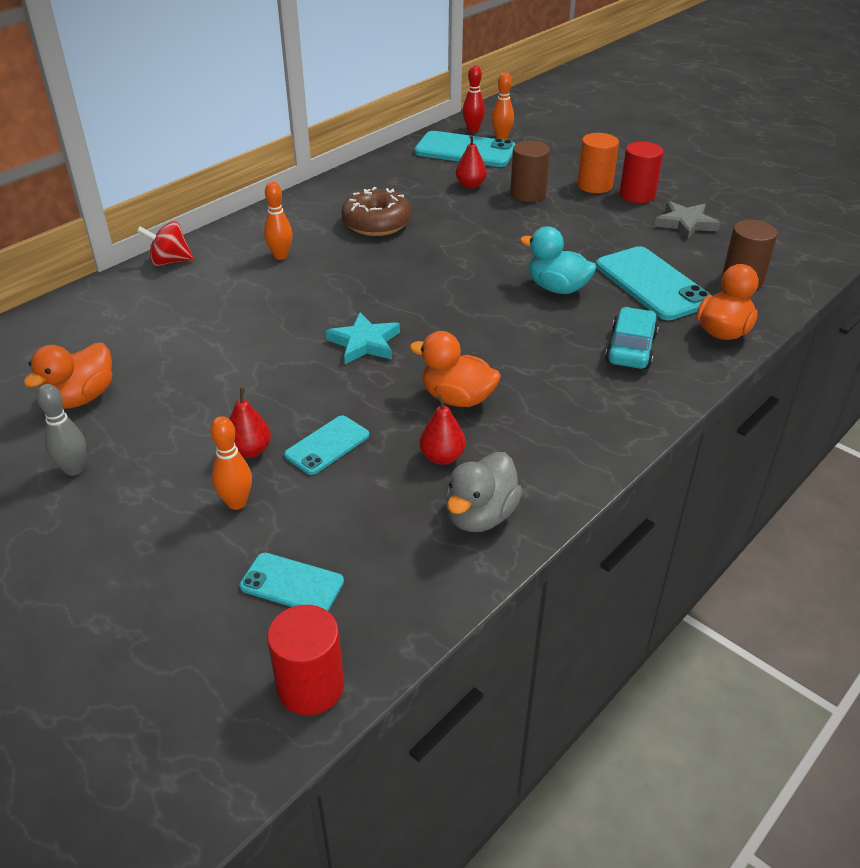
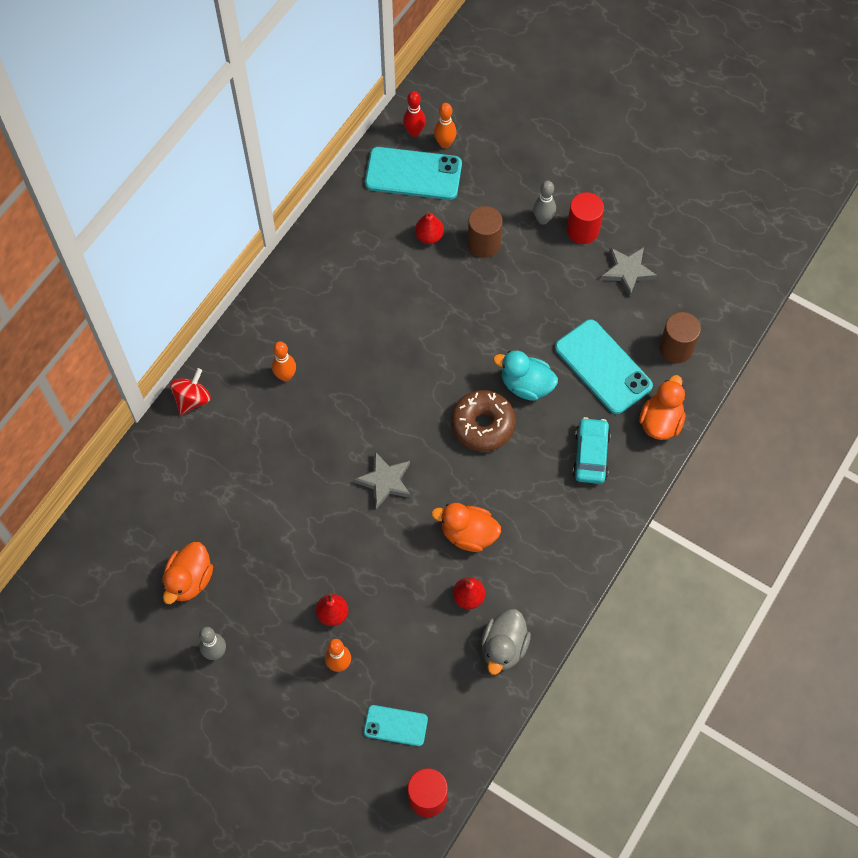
camera: 10 degrees left, 25 degrees up
red spinning top [137,221,194,266] -> red spinning top turned 135 degrees clockwise [170,368,211,415]
turquoise phone [284,416,369,475] -> none
turquoise star [326,313,400,364] -> grey star [354,452,411,509]
brown donut [341,187,411,236] -> brown donut moved to [451,390,516,451]
orange cylinder [577,133,619,193] -> grey bowling pin [533,181,556,225]

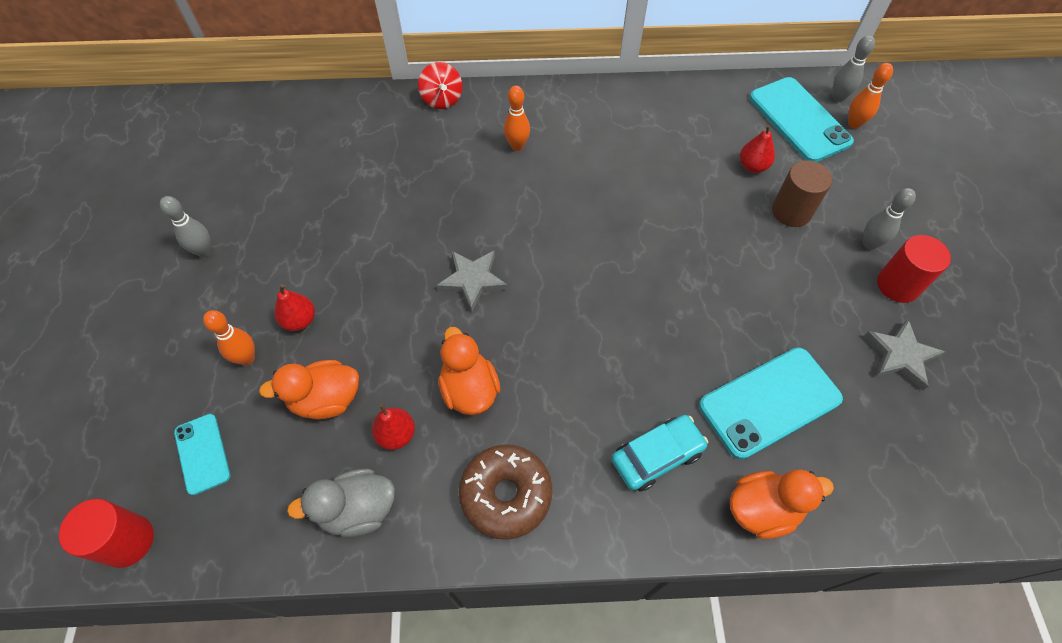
camera: 55 degrees right, 5 degrees down
orange duck [162,542,213,604] -> orange duck moved to [259,360,359,419]
red spinning top [170,368,211,415] -> red spinning top turned 75 degrees clockwise [418,62,462,109]
red bowling pin [403,91,426,137] -> grey bowling pin [833,35,875,102]
brown donut [451,390,516,451] -> brown donut moved to [459,445,552,540]
turquoise duck [493,351,558,401] -> none
turquoise phone [555,319,653,414] -> turquoise phone turned 45 degrees clockwise [699,347,843,460]
brown cylinder [659,312,701,363] -> none

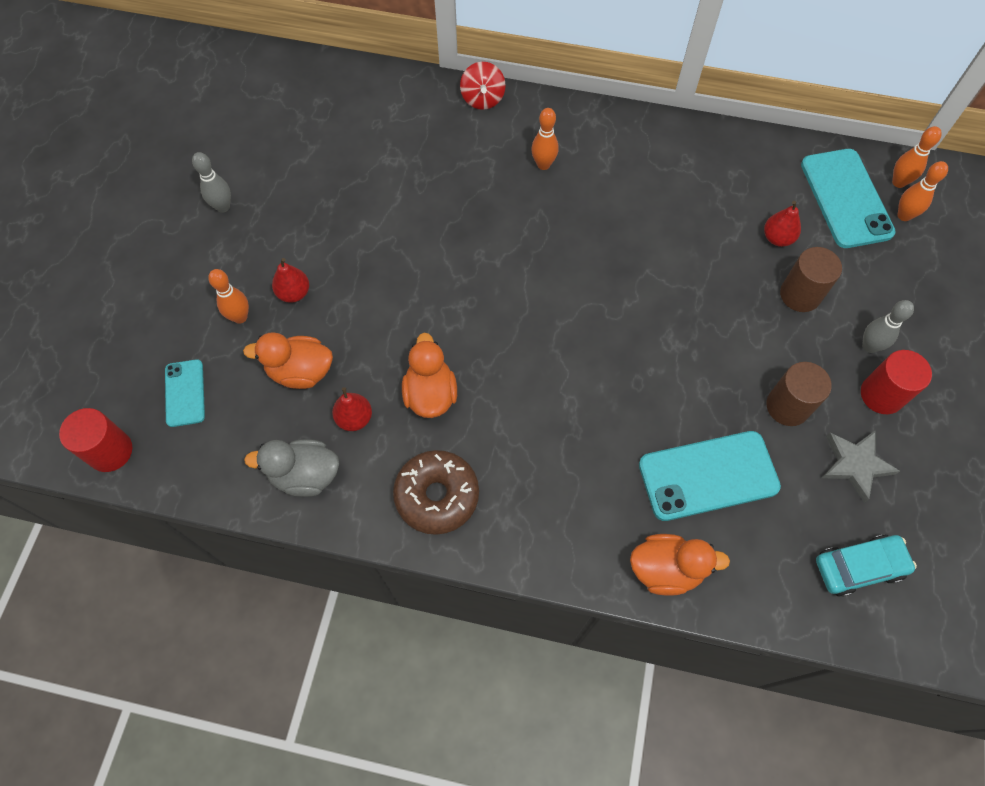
camera: 15 degrees right, 5 degrees up
grey star [436,251,508,312] -> none
turquoise car [611,415,708,492] -> turquoise car moved to [816,535,917,597]
grey bowling pin [833,35,875,102] -> orange bowling pin [892,126,942,188]
none -> brown cylinder [766,362,832,426]

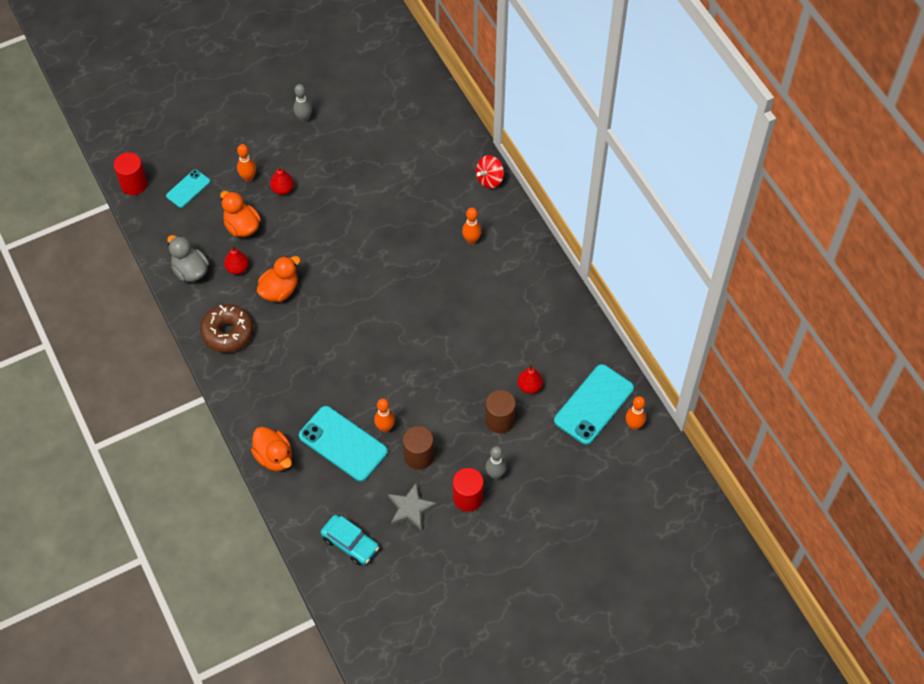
camera: 50 degrees right, 5 degrees down
orange bowling pin [897,161,948,221] -> orange bowling pin moved to [374,398,395,432]

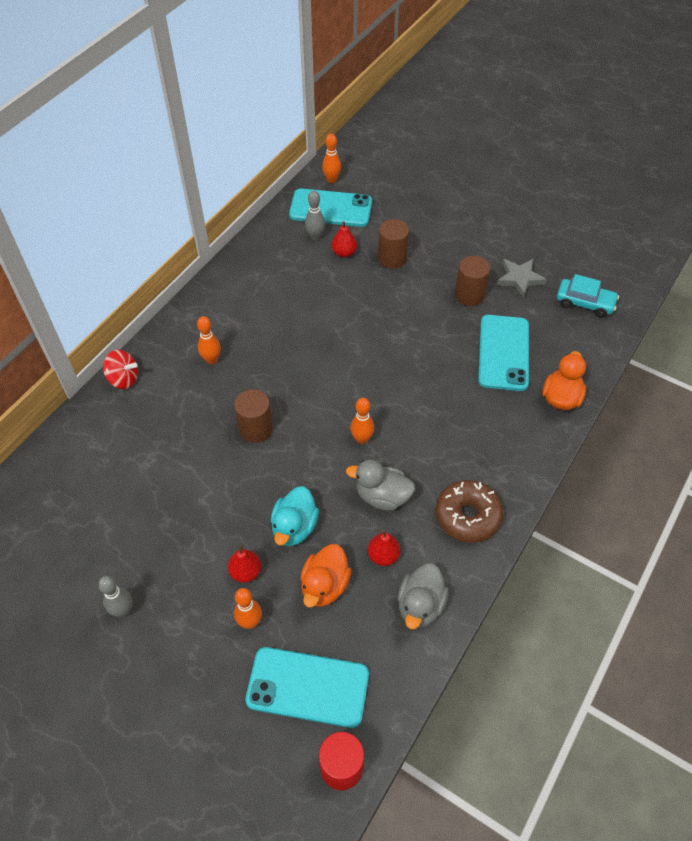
camera: 120 degrees left, 5 degrees down
turquoise phone [166,169,210,208] -> turquoise phone [245,647,369,728], size x1.80
orange duck [257,256,301,302] -> grey duck [346,460,415,511]
turquoise car [321,515,379,565] -> turquoise car turned 105 degrees clockwise [557,274,619,318]
orange bowling pin [374,398,395,432] -> orange bowling pin moved to [350,398,374,444]
red cylinder [453,468,484,512] -> none
grey bowling pin [485,446,506,479] -> grey bowling pin moved to [305,191,325,240]
none -> brown cylinder [234,389,273,443]
none -> turquoise duck [271,486,319,546]

